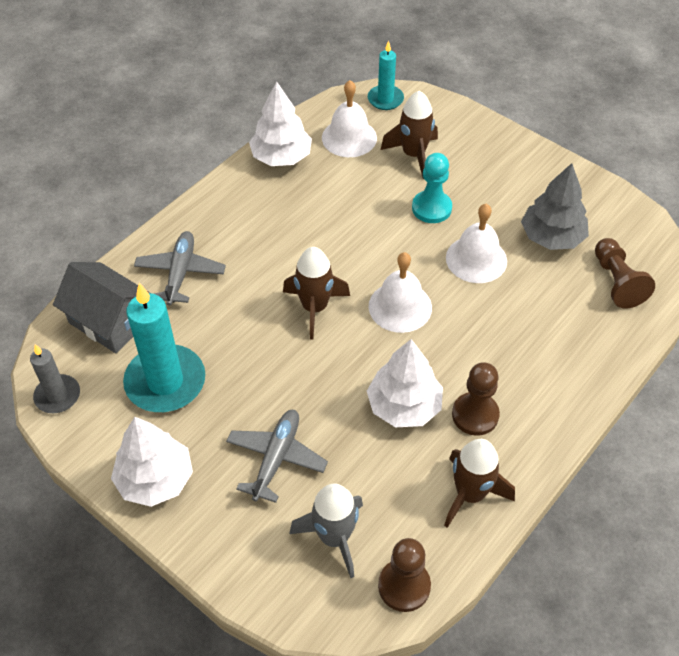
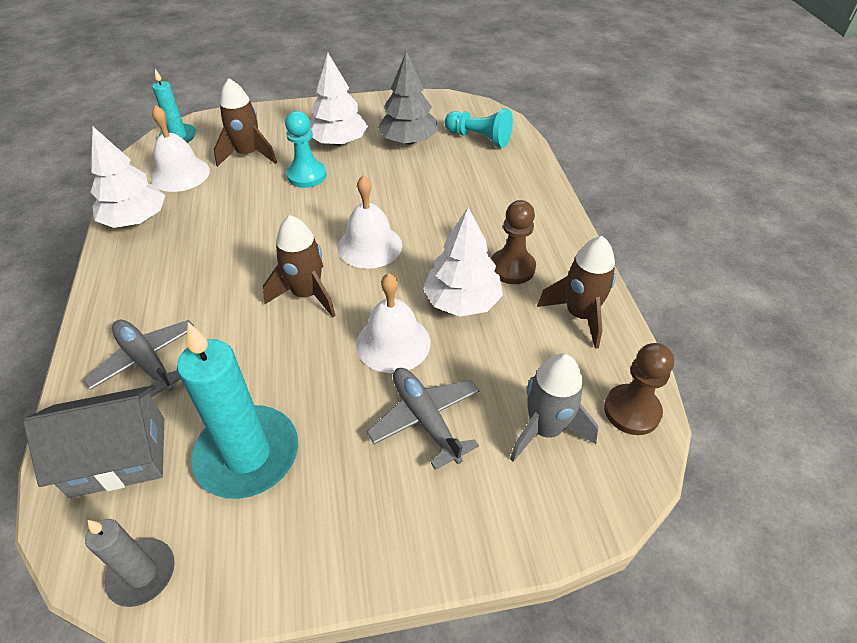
camera: 50 degrees left, 5 degrees down
white tree [111,417,193,507] -> white tree moved to [310,53,368,146]
white bell [446,204,507,283] -> white bell moved to [356,273,431,373]
brown pawn [595,238,655,308] -> turquoise pawn [445,108,513,148]

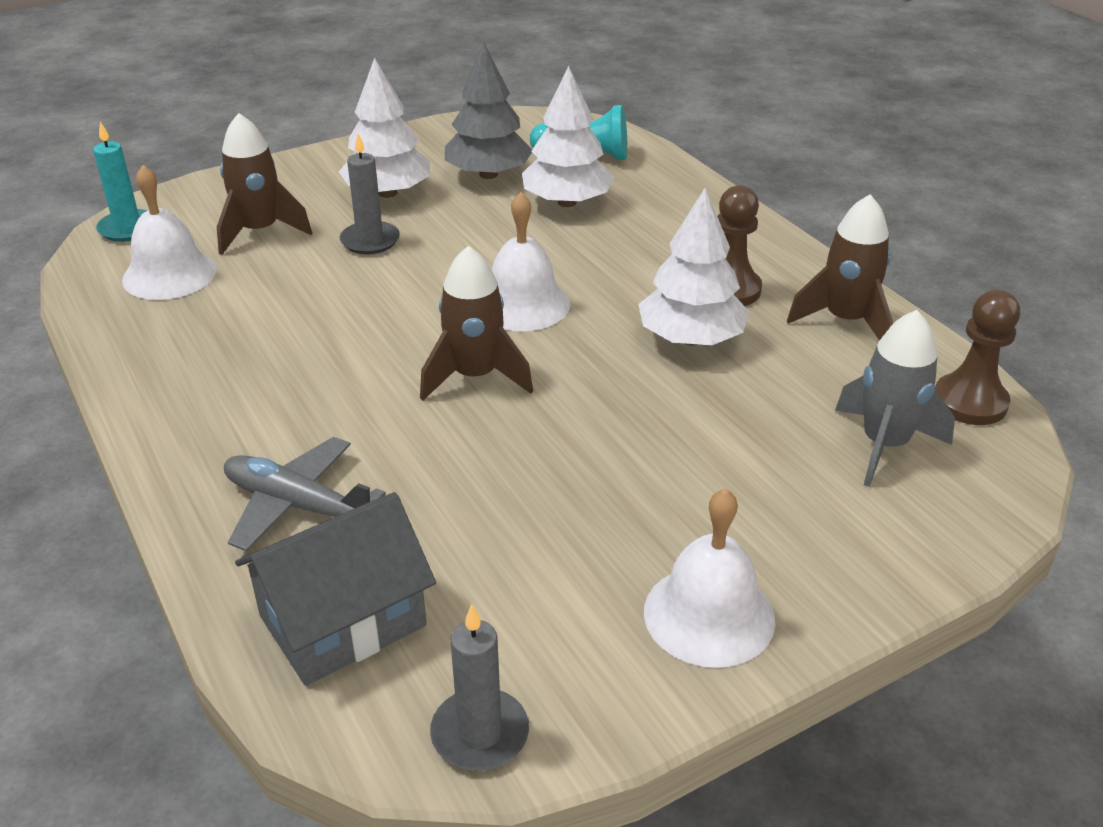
camera: 20 degrees left, 10 degrees down
white tree [90,127,165,228] -> white tree moved to [522,66,614,207]
turquoise candle [177,322,298,499] -> none
turquoise pawn [285,111,326,188] -> grey candle [340,133,400,254]
white bell [356,273,431,373] -> white bell moved to [644,488,775,668]
grey plane [367,368,479,470] -> none

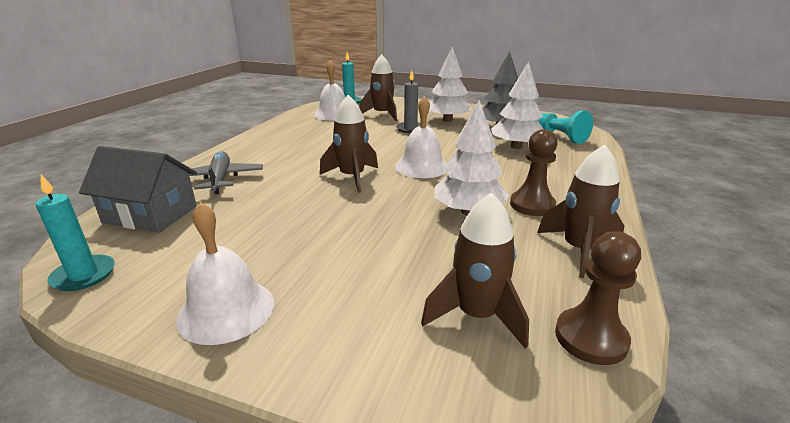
camera: 50 degrees right, 10 degrees down
grey candle [430,605,529,770] -> turquoise candle [36,175,115,291]
grey rocket [835,310,955,487] -> brown rocket [421,192,529,349]

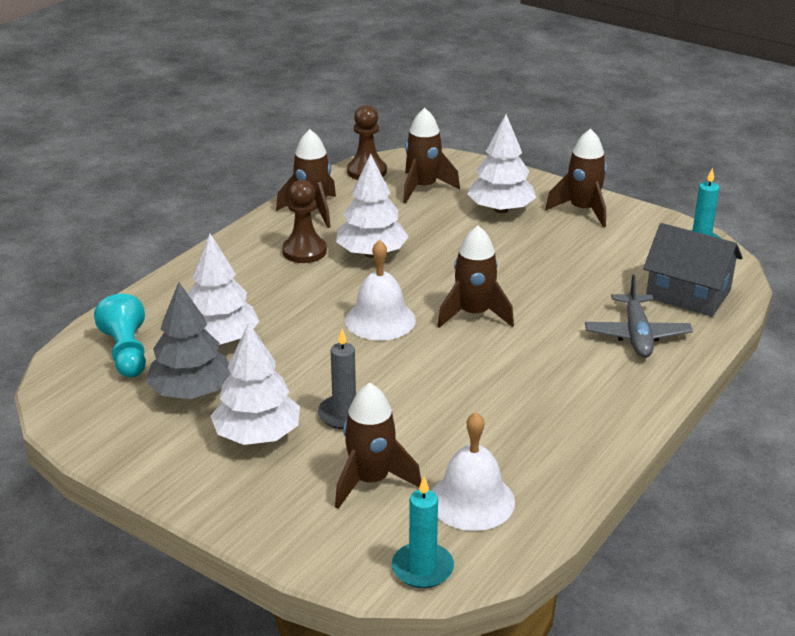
camera: 165 degrees left, 5 degrees up
white bell [176,202,274,345] -> brown rocket [545,129,607,228]
none -> white tree [467,114,536,213]

